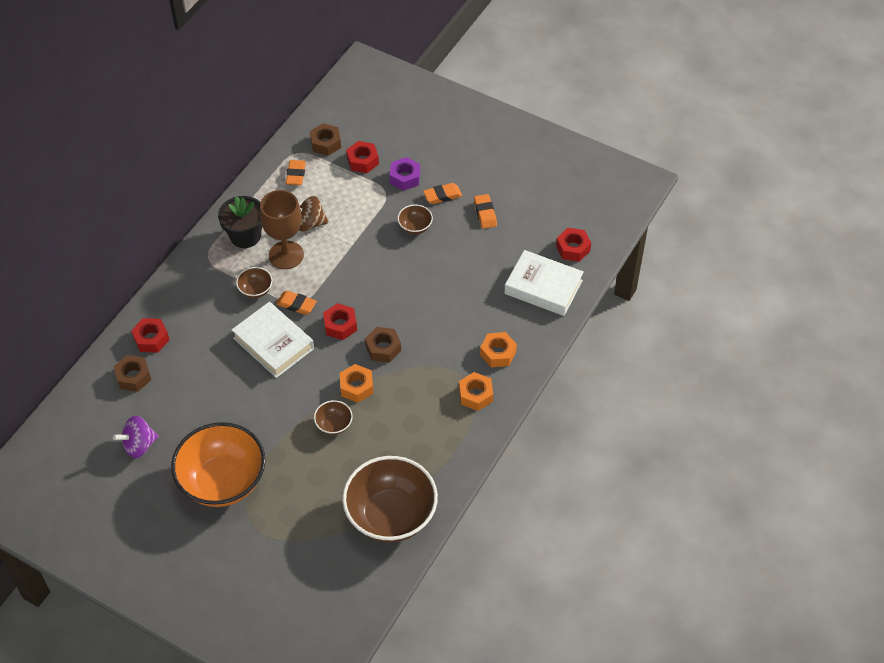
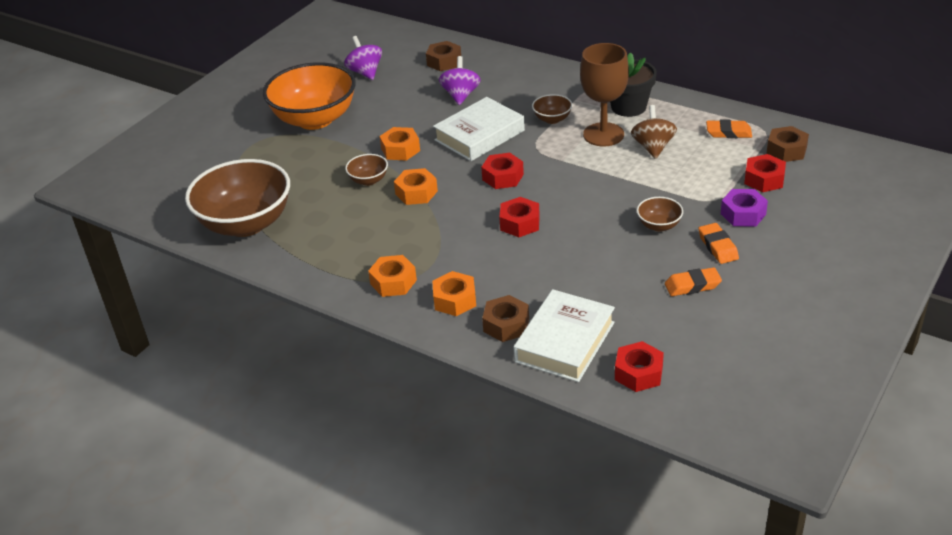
camera: 95 degrees right, 15 degrees down
red nut [131,318,169,353] -> red nut moved to [499,197,540,237]
orange eraser [276,291,317,315] -> none
brown nut [365,327,401,363] -> brown nut moved to [482,295,529,342]
none -> orange nut [380,127,420,161]
none -> purple spinning top [439,56,481,105]

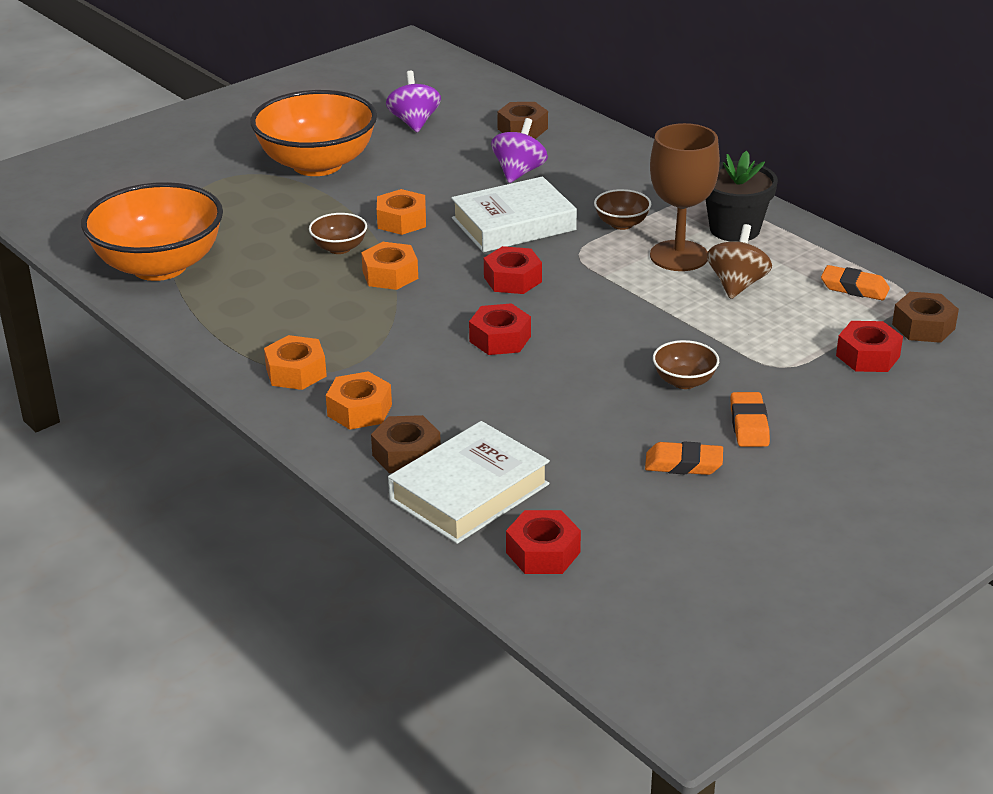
camera: 15 degrees right, 5 degrees down
brown bowl [185,159,290,237] -> orange bowl [81,182,223,281]
purple nut [721,189,768,227] -> none

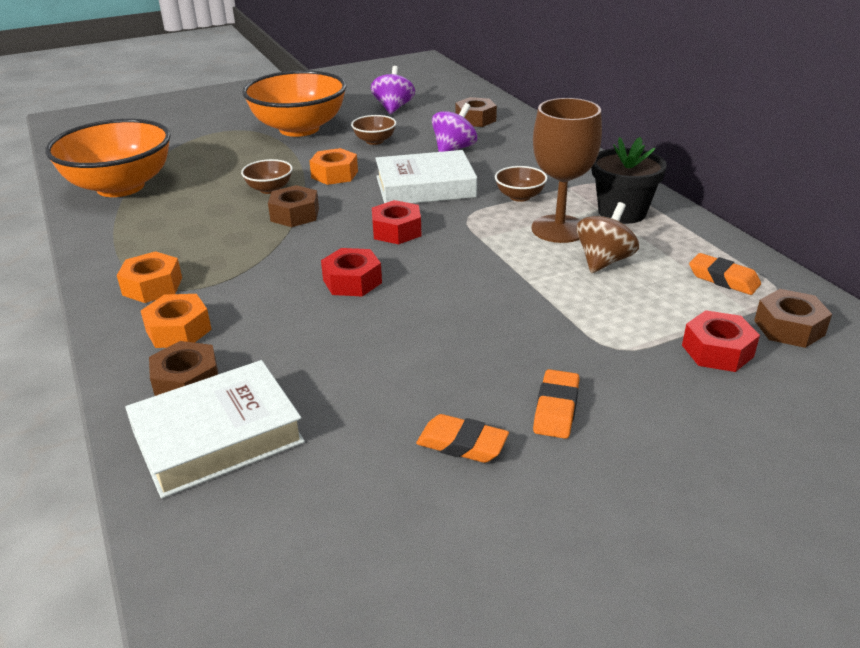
camera: 15 degrees right, 0 degrees up
orange nut [361,242,418,290] -> brown nut [268,185,319,227]
red nut [506,510,581,574] -> none
brown bowl [653,340,719,389] -> brown bowl moved to [351,115,396,145]

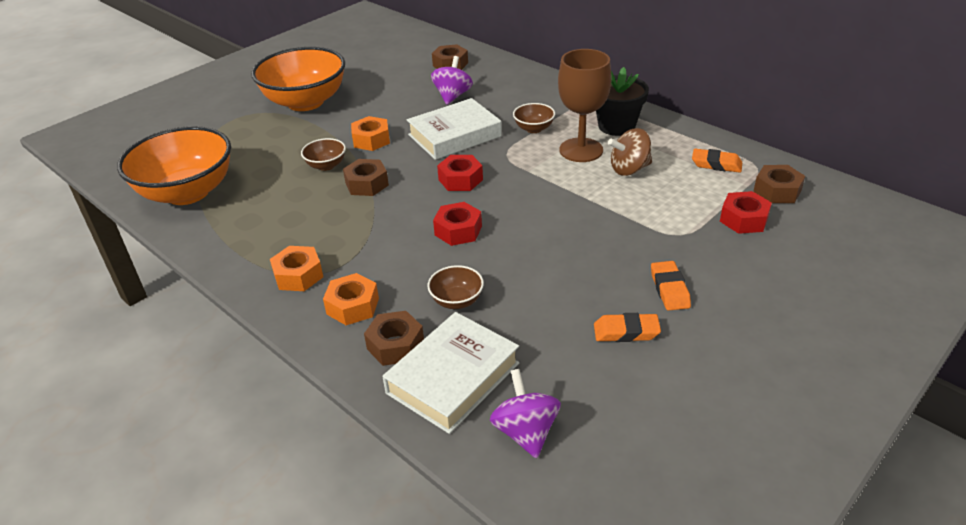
camera: 20 degrees left, 5 degrees up
brown bowl [351,115,396,145] -> brown bowl moved to [427,265,484,309]
purple spinning top [371,66,415,114] -> purple spinning top moved to [490,369,561,458]
brown spinning top [576,202,639,273] -> brown spinning top turned 120 degrees counterclockwise [608,128,652,176]

